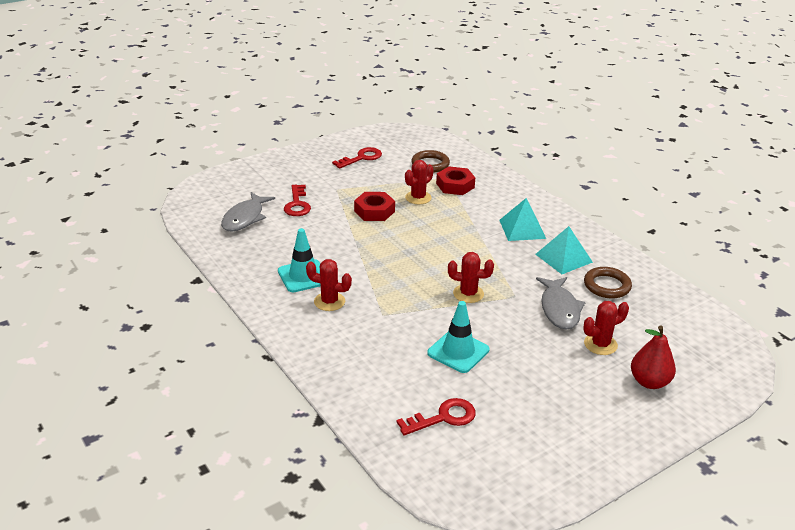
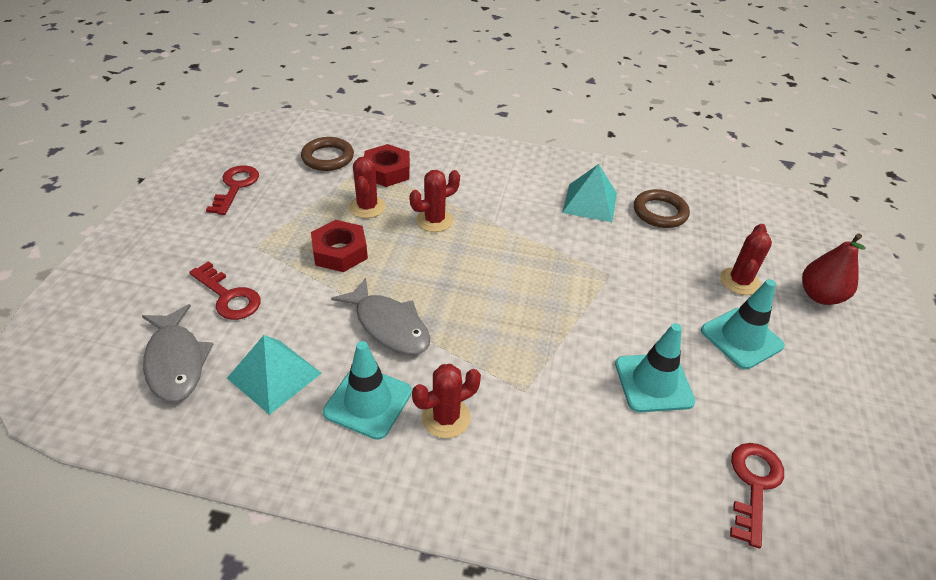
camera: 45 degrees left, 10 degrees up
red cactus [448,252,494,303] -> red cactus moved to [410,170,460,232]
turquoise pyramid [499,198,546,241] -> turquoise pyramid moved to [227,335,322,415]
grey fish [536,277,586,330] -> grey fish moved to [331,277,430,355]
none -> turquoise traffic cone [701,279,785,369]

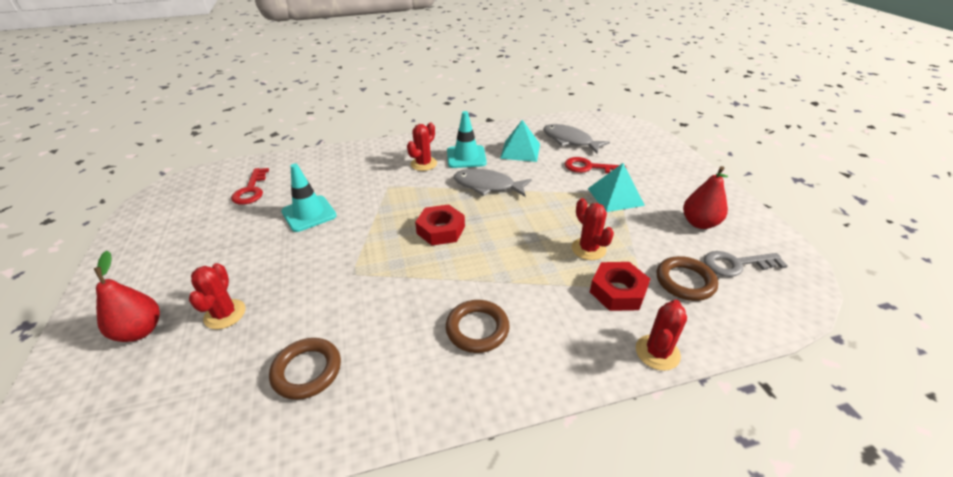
camera: 155 degrees right, 5 degrees down
red key [206,165,259,215] -> red pear [683,166,728,229]
red nut [311,220,368,272] -> red nut moved to [415,204,465,246]
red cactus [410,170,460,232] -> red cactus moved to [636,300,687,371]
turquoise pyramid [562,164,617,222] -> turquoise pyramid moved to [588,163,645,212]
turquoise traffic cone [701,279,785,369] -> none
none -> brown ring [446,300,510,353]
none -> grey key [704,251,788,277]

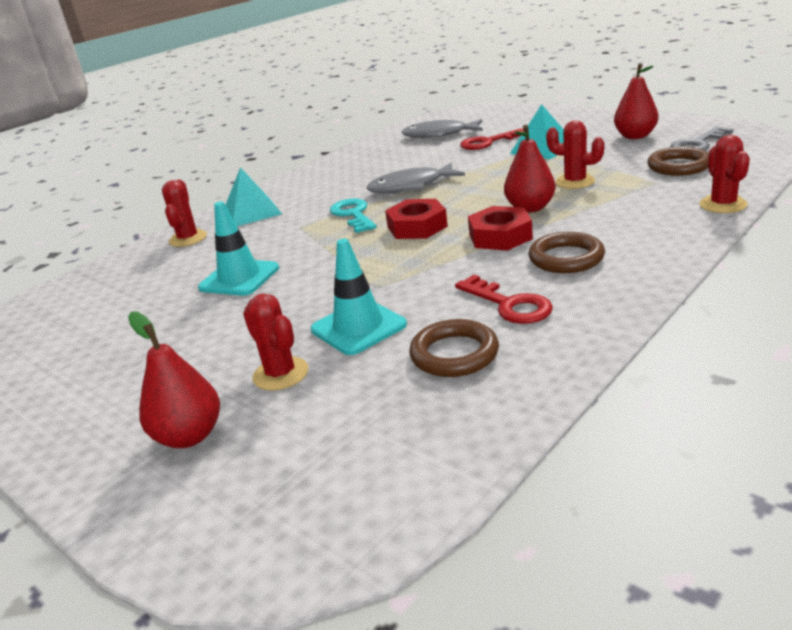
camera: 30 degrees left, 10 degrees down
red key [231,168,269,205] -> red key moved to [455,275,553,324]
red cactus [407,122,437,171] -> red cactus moved to [162,179,207,247]
turquoise traffic cone [447,111,487,168] -> turquoise traffic cone moved to [311,238,407,355]
turquoise pyramid [500,120,540,162] -> turquoise pyramid moved to [225,167,282,226]
red nut [590,262,650,311] -> red nut moved to [468,206,533,251]
none -> turquoise key [330,198,377,233]
none -> red pear [504,125,556,213]

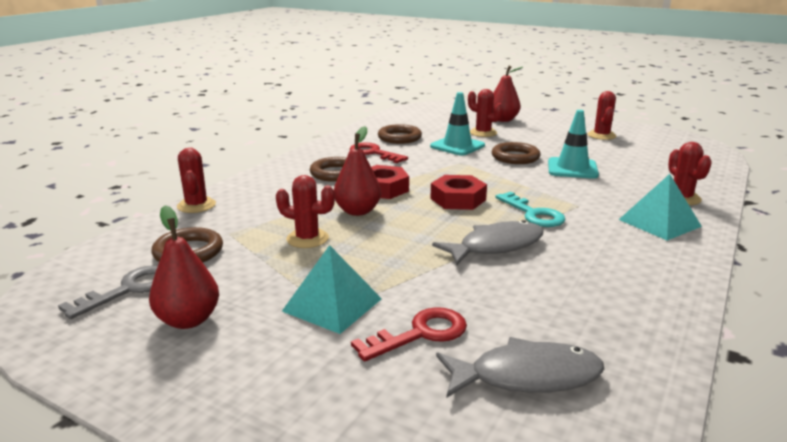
camera: 165 degrees right, 5 degrees down
none -> brown ring [491,142,541,164]
none -> red cactus [587,91,617,140]

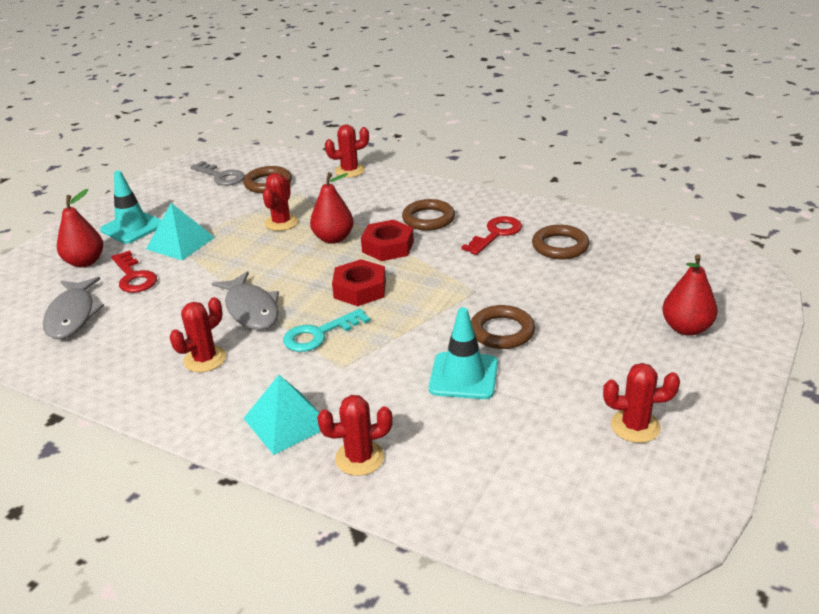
camera: 90 degrees right, 10 degrees up
red pear [149,206,219,329] -> red pear moved to [57,189,103,267]
turquoise traffic cone [430,92,485,155] -> turquoise traffic cone moved to [100,171,161,244]
red cactus [468,89,503,137] -> red cactus moved to [170,297,226,372]

